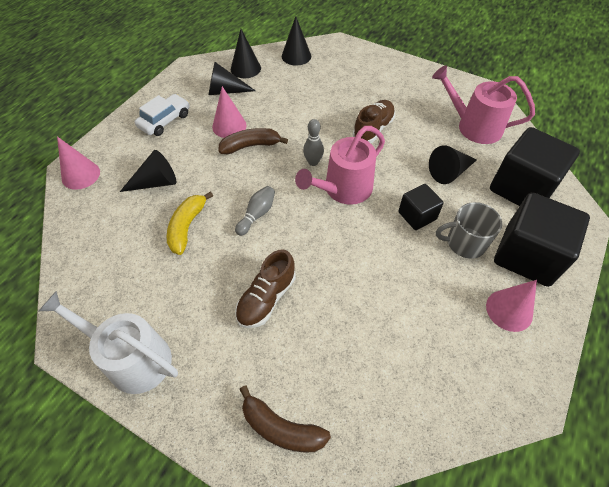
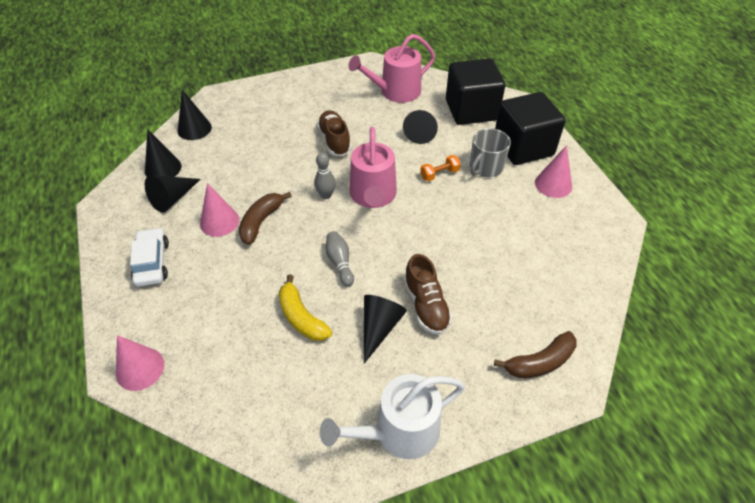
camera: 50 degrees left, 5 degrees down
black cone [120,150,176,192] -> black cone moved to [364,295,407,364]
black cube [398,184,444,230] -> orange dumbbell [420,155,461,181]

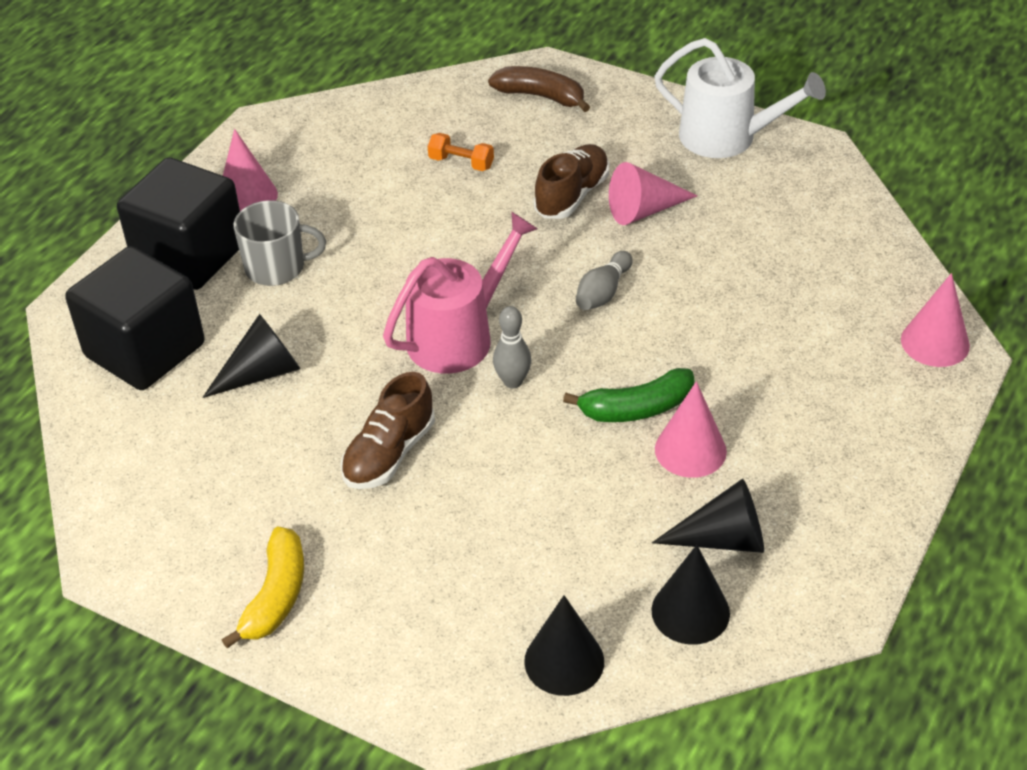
camera: 130 degrees left, 5 degrees down
white car [130,227,169,287] -> none
brown banana [239,192,292,245] -> green banana [563,368,695,422]
yellow banana [279,274,332,341] -> yellow banana moved to [222,526,304,649]
pink watering can [349,34,435,103] -> none
black cone [364,295,407,364] -> pink cone [609,162,697,225]
orange dumbbell [420,155,461,181] -> orange dumbbell moved to [428,133,494,171]

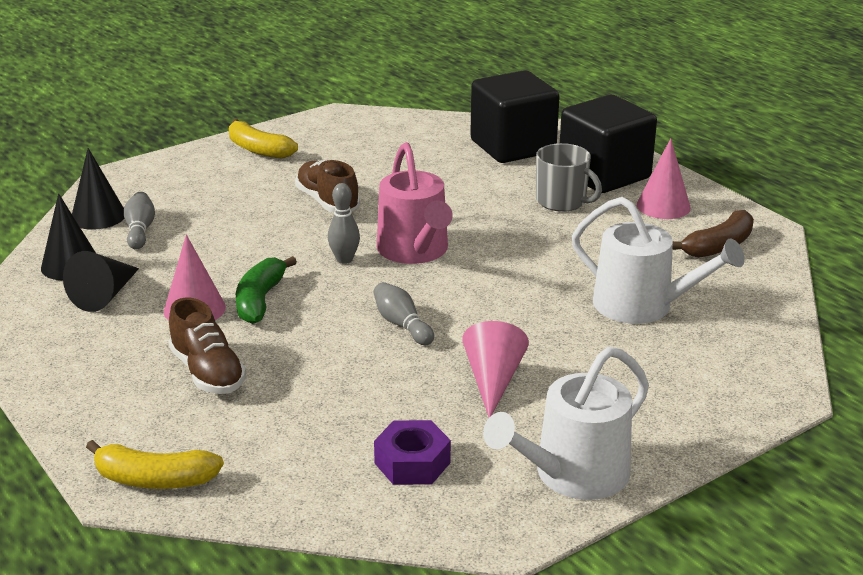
camera: 115 degrees right, 15 degrees down
black cone [202,314,300,398] -> none
grey mug [234,200,326,286] -> grey mug turned 75 degrees counterclockwise [536,143,602,212]
orange dumbbell [428,133,494,171] -> white watering can [572,197,745,324]
brown banana [488,66,590,112] -> brown banana moved to [672,210,754,258]
brown shoe [534,144,609,219] -> brown shoe moved to [169,297,246,394]
pink cone [901,273,970,367] -> yellow banana [86,440,224,489]
none -> grey bowling pin [124,192,155,250]
none -> purple nut [374,420,451,485]

